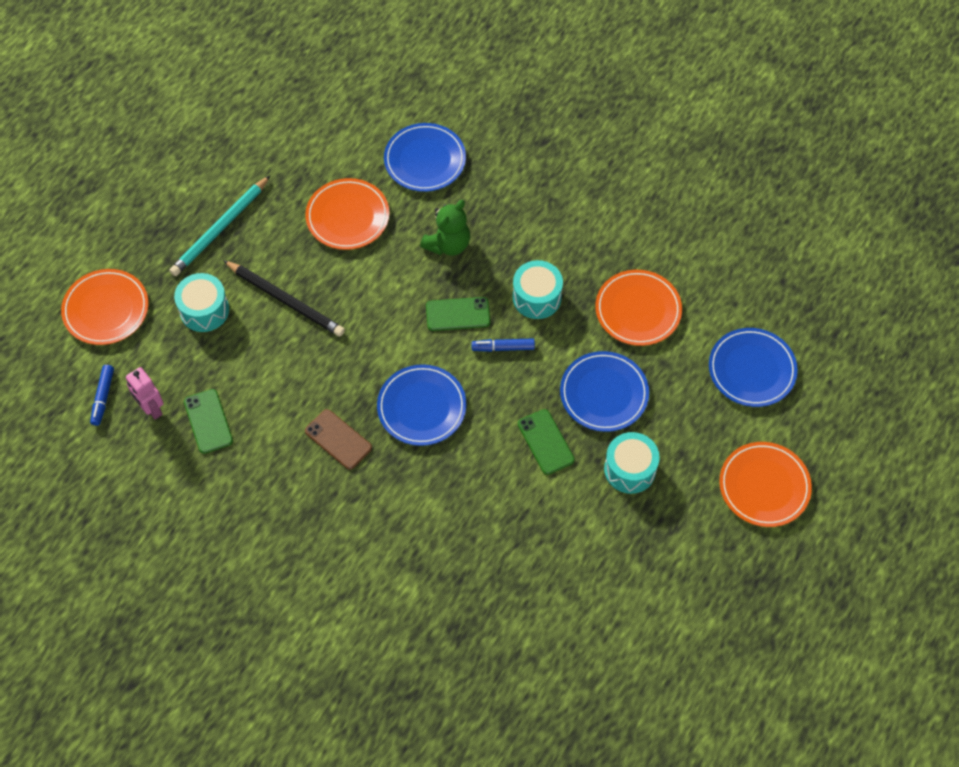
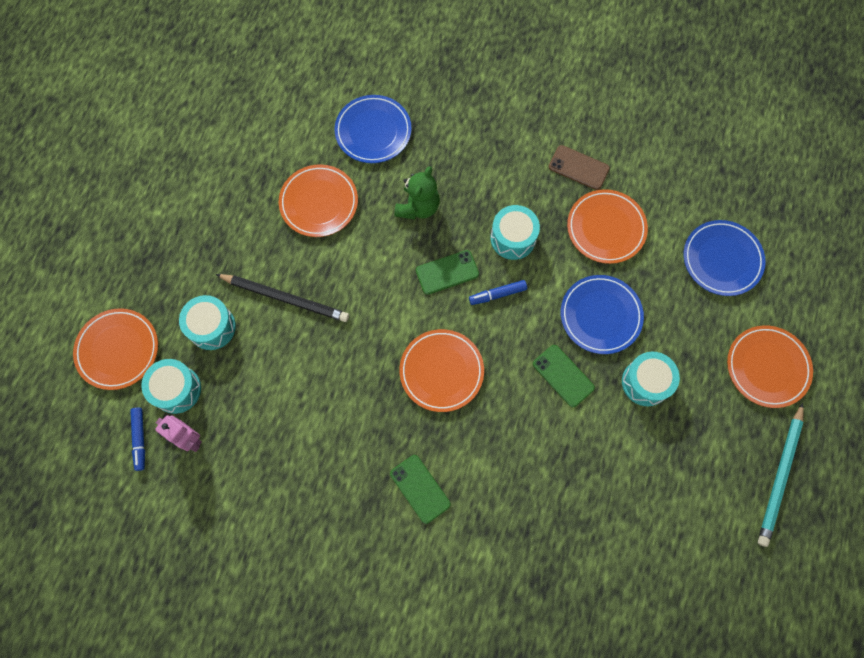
camera: 15 degrees left, 10 degrees up
turquoise pencil [169,176,270,276] -> turquoise pencil moved to [758,403,804,547]
green phone [184,389,233,454] -> green phone moved to [390,455,451,524]
brown phone [305,409,372,470] -> brown phone moved to [549,145,610,190]
blue plate [377,364,467,446] -> orange plate [399,329,484,412]
none -> turquoise drum [141,359,201,414]

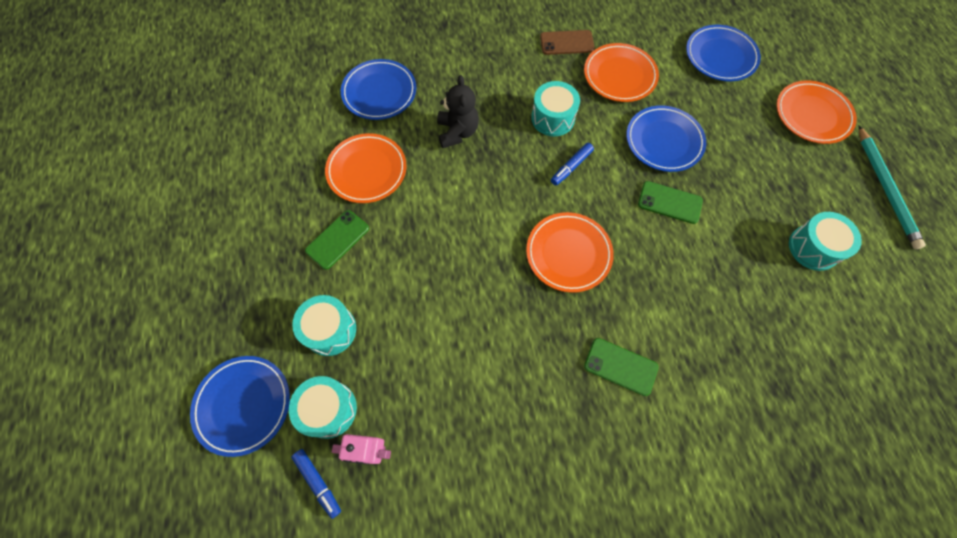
camera: 30 degrees left, 5 degrees down
orange plate [73,308,158,390] -> blue plate [190,356,290,457]
black pencil [215,274,349,322] -> none
green teddy bear [394,166,440,220] -> black teddy bear [437,75,479,148]
green phone [416,250,479,295] -> green phone moved to [305,210,369,270]
turquoise drum [622,352,680,406] -> turquoise drum moved to [789,212,862,271]

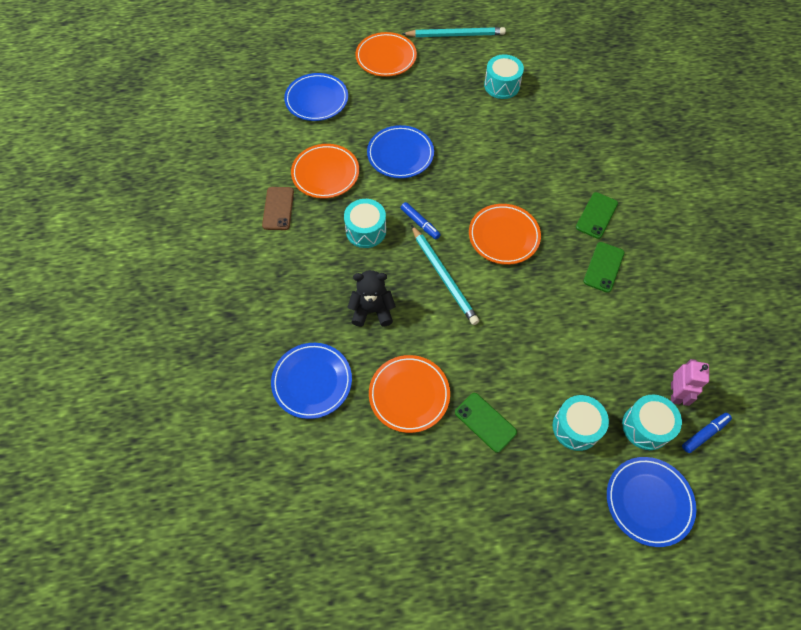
camera: 85 degrees left, 5 degrees down
green phone [638,181,703,224] -> green phone moved to [583,242,625,293]
none -> turquoise pencil [411,225,479,325]

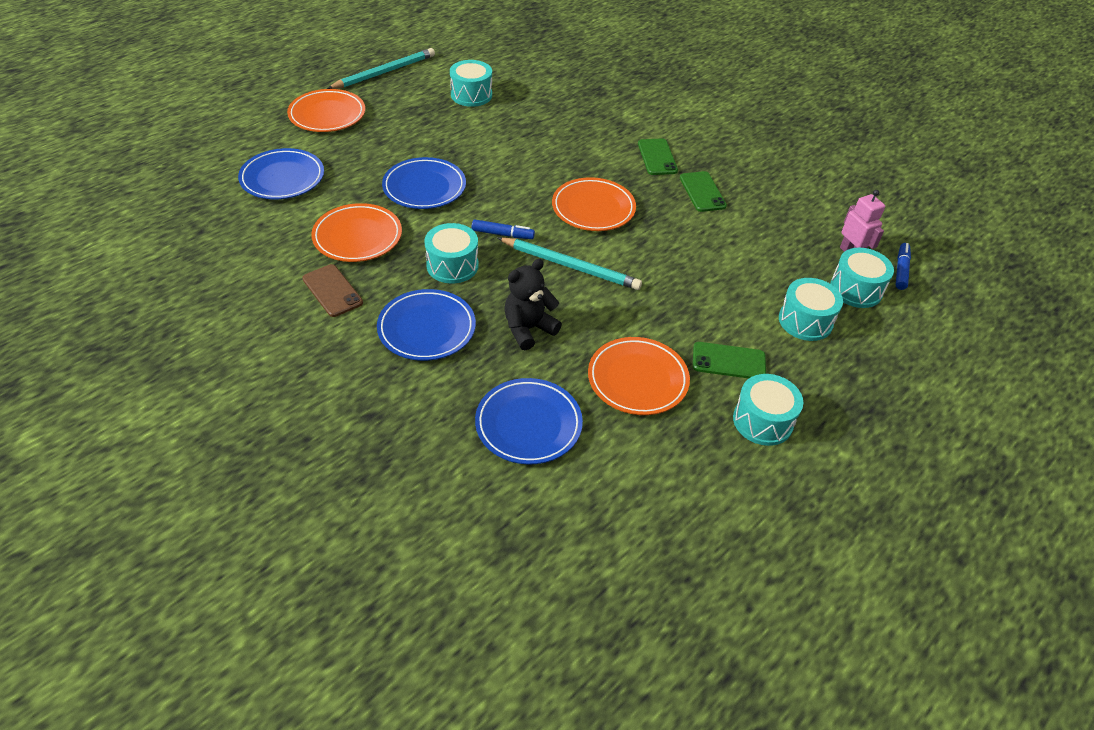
camera: 40 degrees left, 15 degrees down
blue plate [607,457,696,547] -> blue plate moved to [377,289,476,361]
none -> turquoise drum [733,374,803,446]

